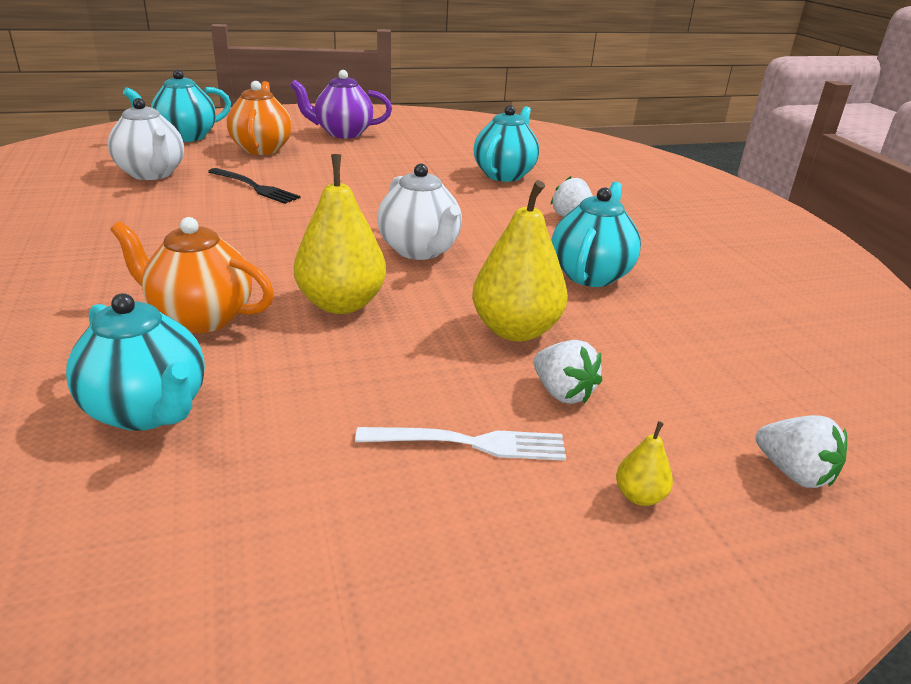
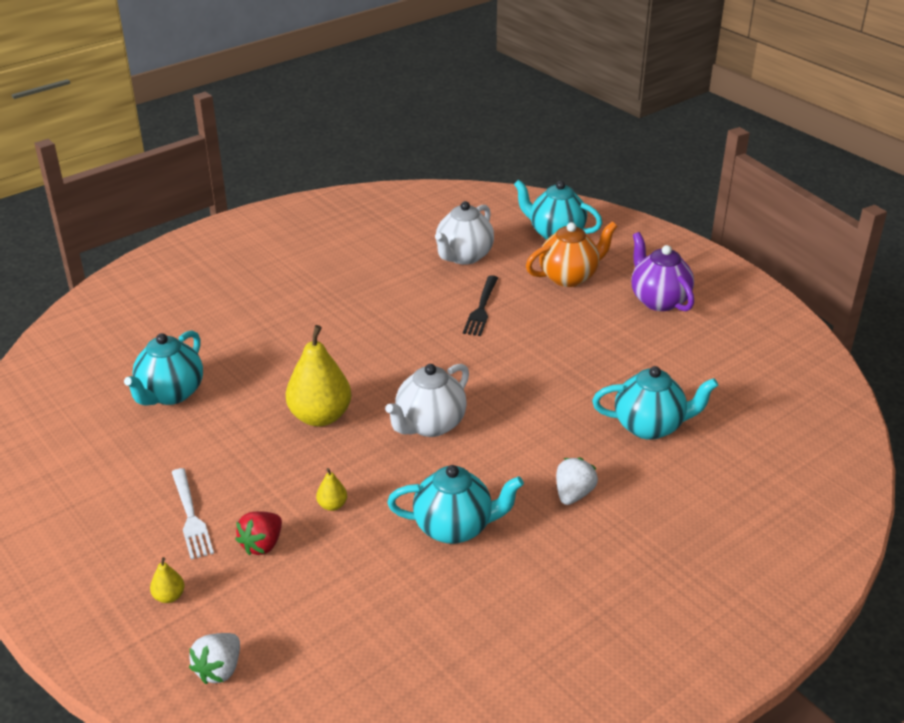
camera: 70 degrees right, 5 degrees up
orange teapot [110,217,274,333] -> none
yellow pear [472,180,568,341] -> yellow pear [316,468,347,511], size x0.43
white strawberry [533,340,602,404] -> red strawberry [235,511,282,555]

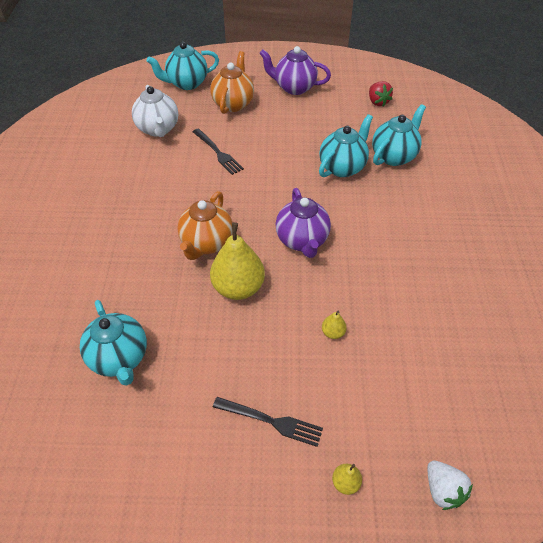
camera: 50 degrees left, 15 degrees up
white fork [172,468,214,560] -> black fork [213,397,323,447]
red strawberry [235,511,282,555] -> red strawberry moved to [369,81,393,107]
white teapot [385,364,469,437] -> purple teapot [276,188,331,258]
turquoise teapot [387,465,524,544] -> turquoise teapot moved to [319,114,373,177]
white strawberry [556,458,598,505] -> none
none -> orange teapot [177,191,233,260]

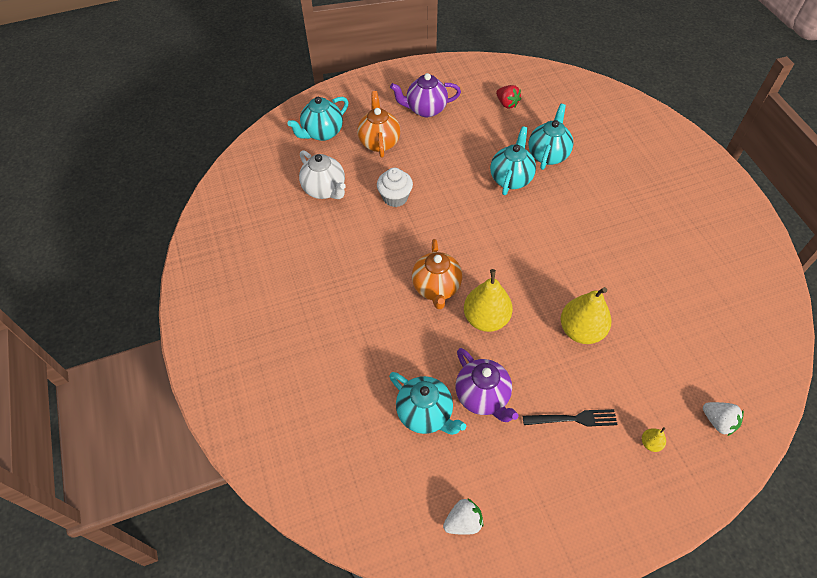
camera: 20 degrees left, 5 degrees up
black fork [193,128,244,175] -> white cupcake [377,168,413,207]
purple teapot [276,188,331,258] -> purple teapot moved to [456,348,519,422]
yellow pear [322,311,347,339] -> yellow pear [561,287,611,344], size x2.31
none -> white strawberry [443,498,484,535]

